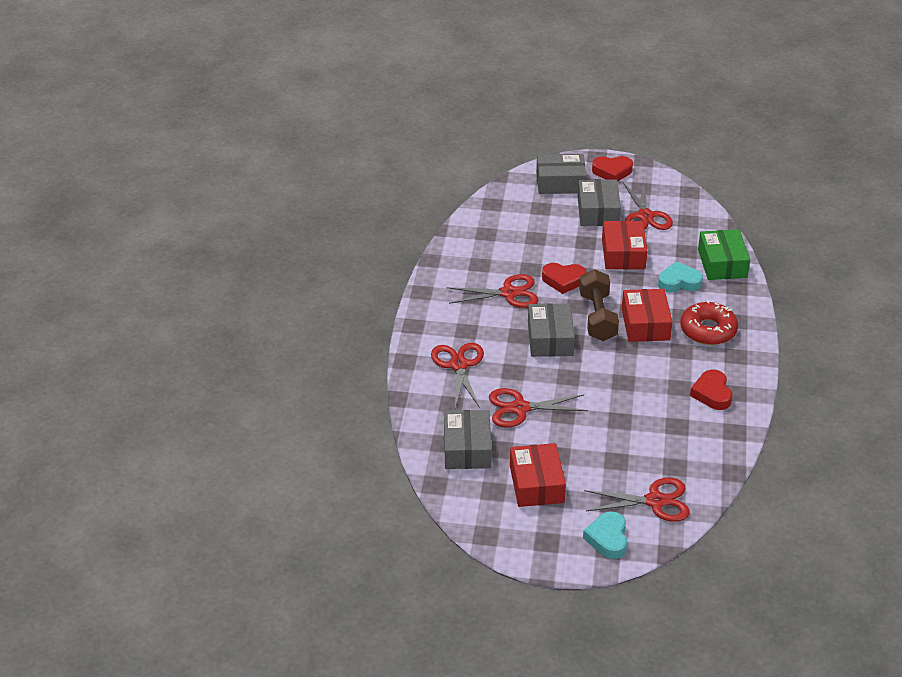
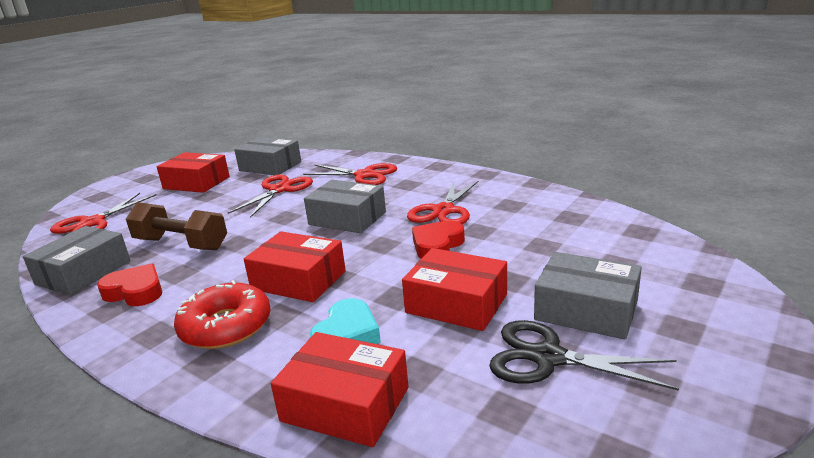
camera: 120 degrees right, 15 degrees down
grey box [536,154,587,194] -> grey box moved to [23,226,130,295]
brown dumbbell [579,269,619,341] -> brown dumbbell moved to [126,202,227,250]
turquoise heart [583,511,627,559] -> none
red heart [592,156,633,182] -> none
red scissors [623,180,673,230] -> black scissors [489,320,679,391]
green box [698,229,750,280] -> red box [271,332,409,447]

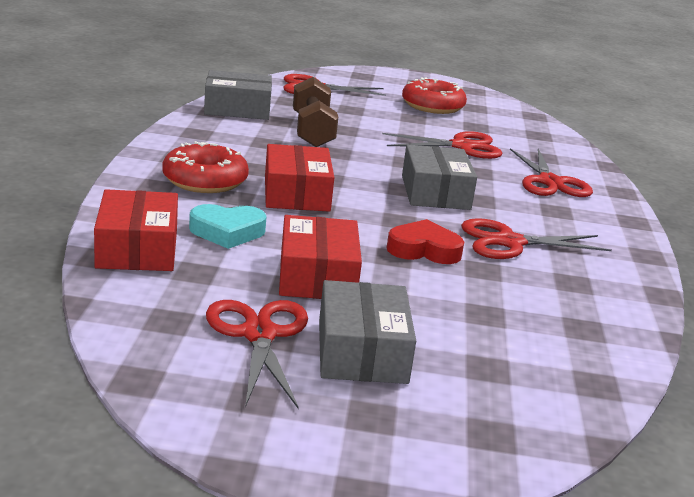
camera: 55 degrees right, 0 degrees up
red heart [97,263,162,306] -> none
red box [157,152,230,193] -> red donut [402,77,467,114]
grey box [234,137,301,175] -> none
black scissors [489,320,679,391] -> red scissors [206,300,308,409]

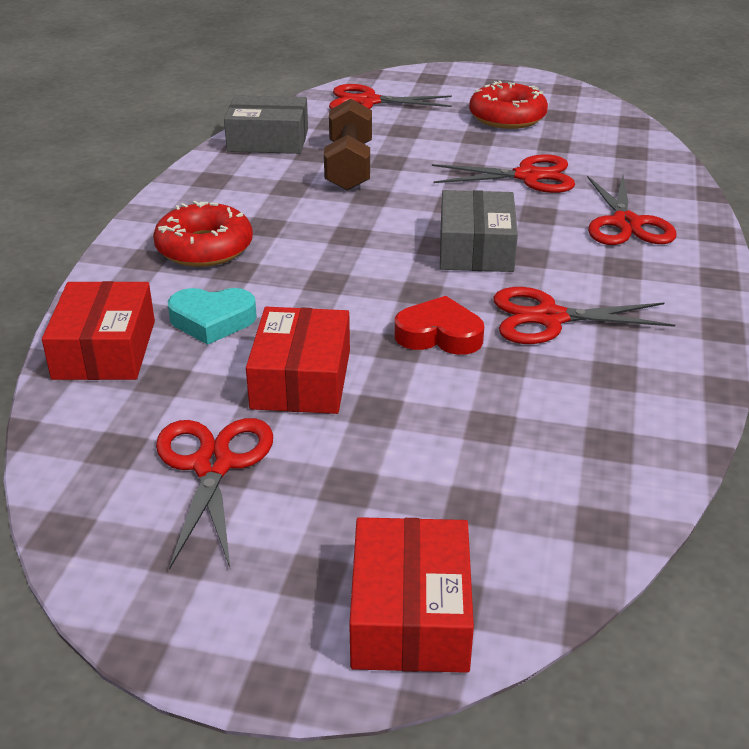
camera: 10 degrees right, 10 degrees up
red box [265,144,334,212] -> red box moved to [349,517,474,673]
grey box [319,280,416,384] -> none

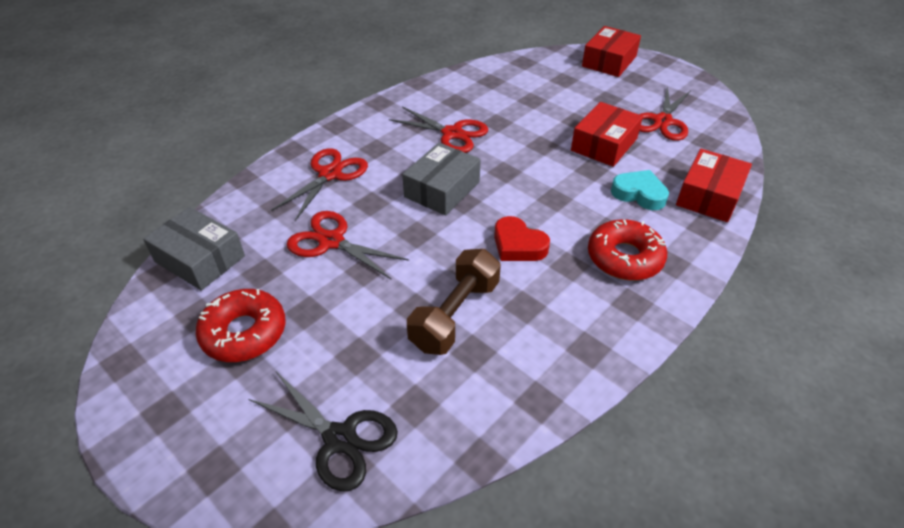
camera: 150 degrees left, 10 degrees up
grey box [224,95,308,154] -> grey box moved to [143,207,245,290]
red scissors [329,84,452,109] -> black scissors [249,372,398,492]
red heart [395,296,484,355] -> red heart moved to [494,216,550,261]

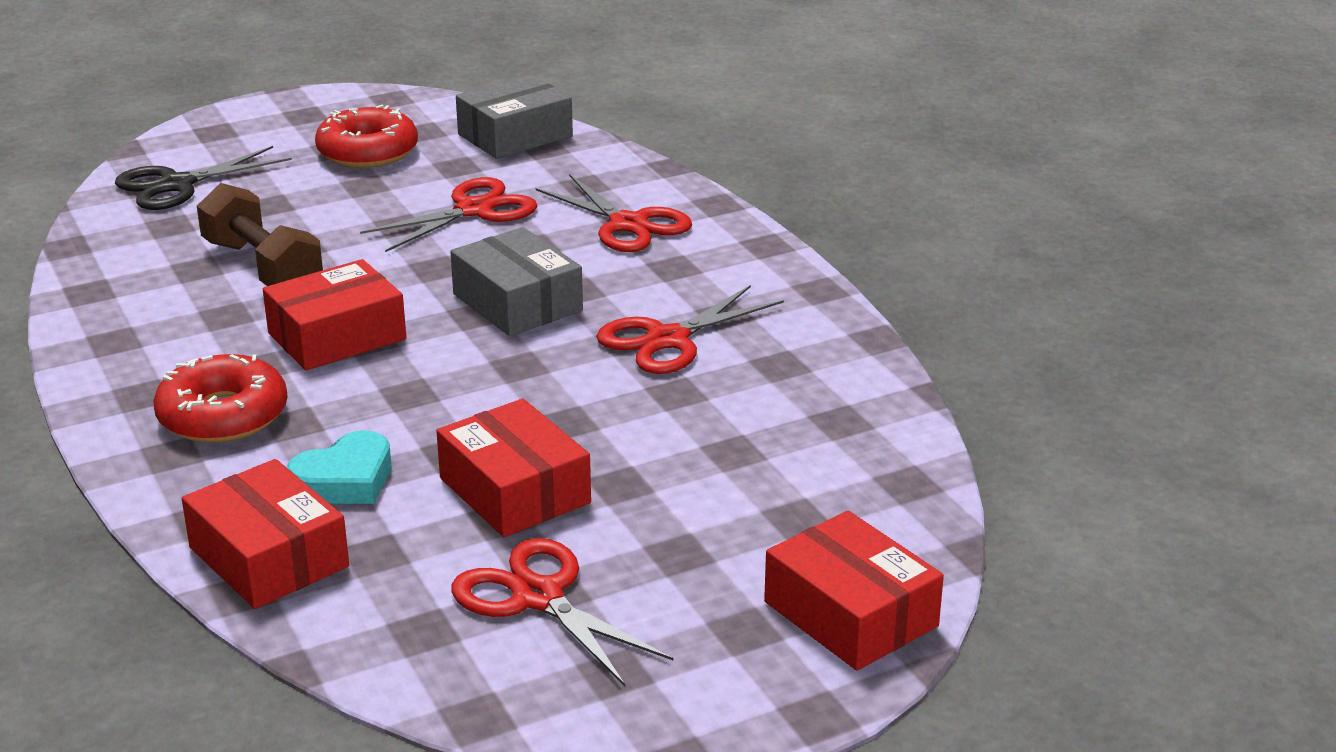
camera: 110 degrees right, 15 degrees down
red heart [494,216,550,261] -> red box [263,259,406,370]

